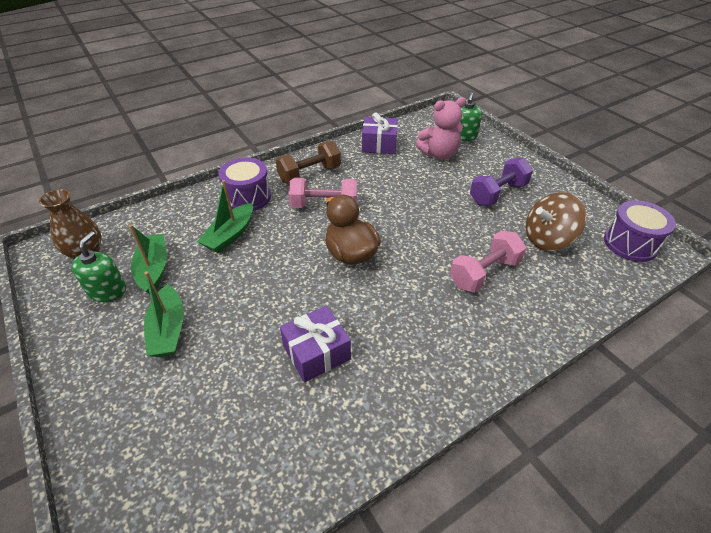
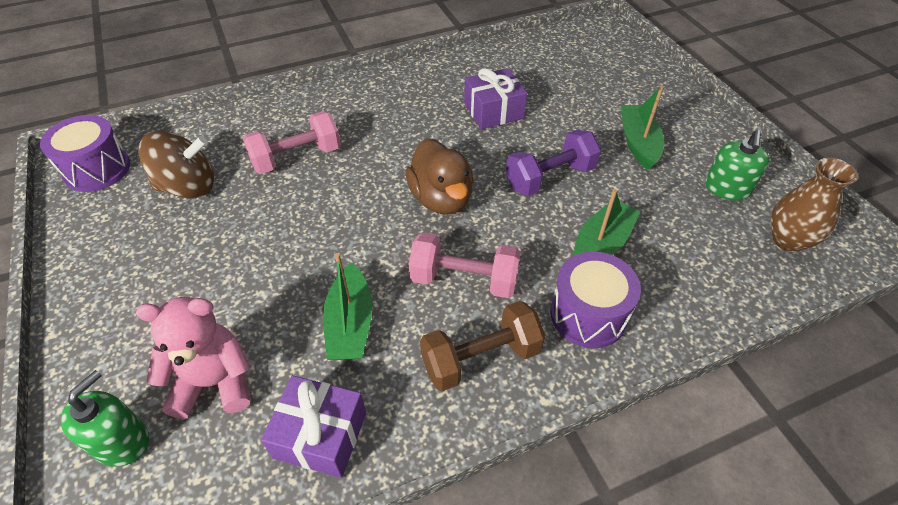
camera: 170 degrees left, 5 degrees up
green boat [129,225,167,294] -> green boat moved to [323,253,373,360]
purple dumbbell [470,158,533,206] -> purple dumbbell moved to [506,130,601,196]

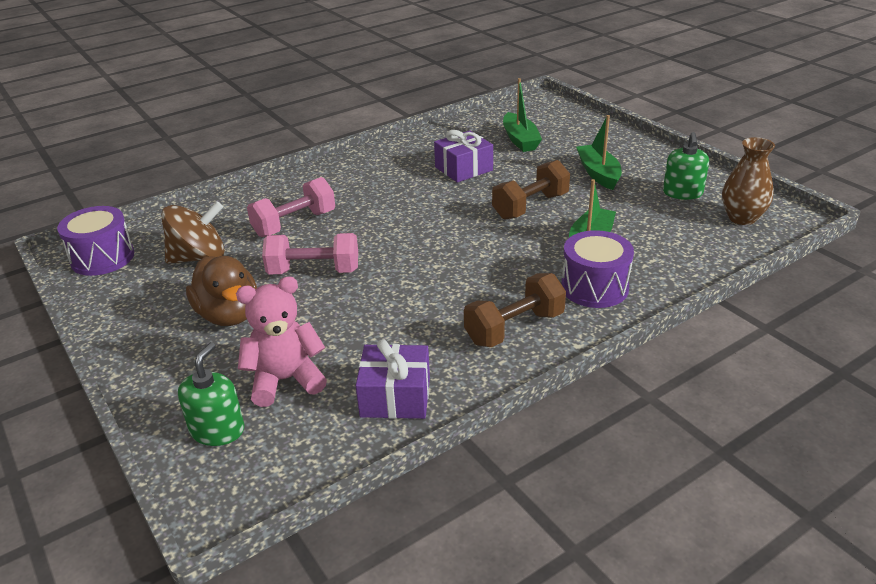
camera: 10 degrees left, 15 degrees down
green boat [323,253,373,360] -> green boat moved to [503,78,542,152]
brown duck [406,138,474,215] -> brown duck moved to [186,256,257,326]
pink dumbbell [409,232,520,298] -> pink dumbbell moved to [262,233,358,274]
purple dumbbell [506,130,601,196] -> brown dumbbell [492,160,570,220]

